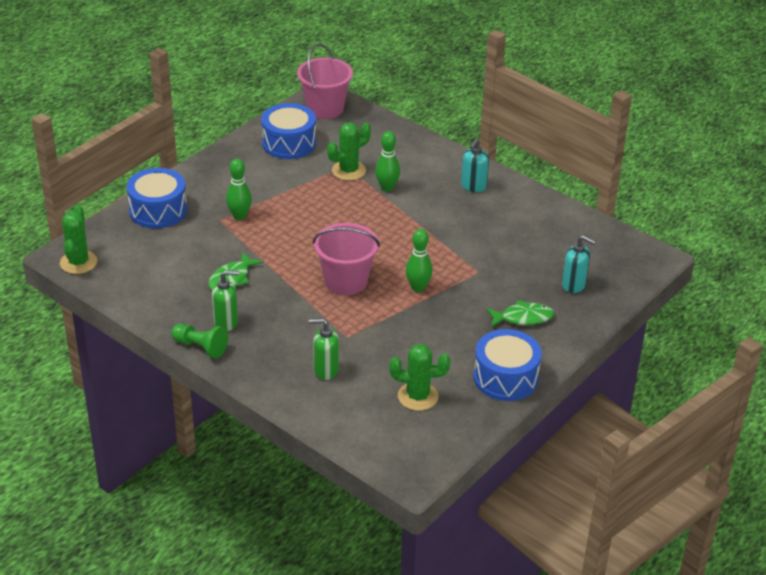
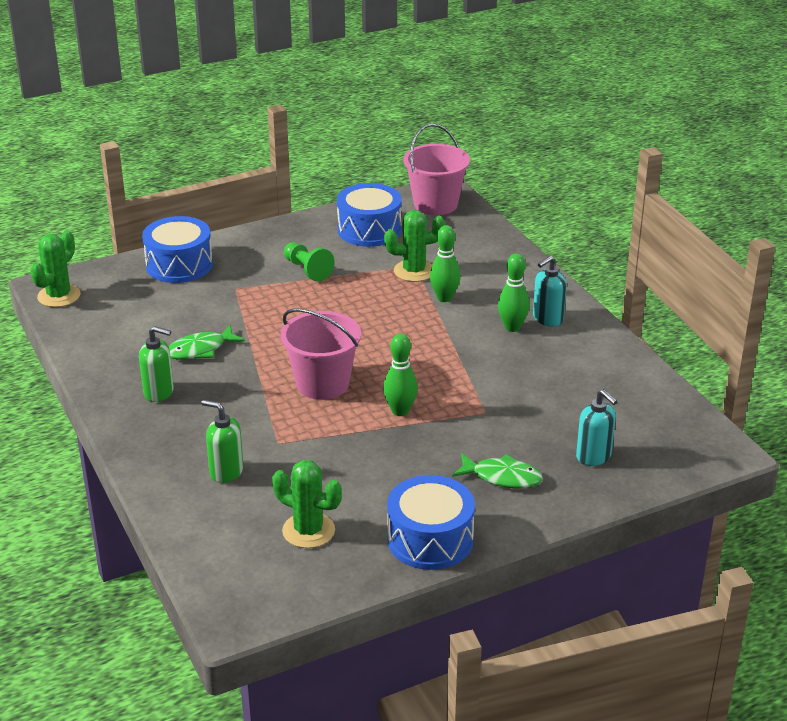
camera: 25 degrees right, 5 degrees down
green pawn [171,324,228,358] -> green pawn moved to [284,242,335,282]
green bowling pin [226,159,252,220] -> green bowling pin moved to [498,253,530,332]

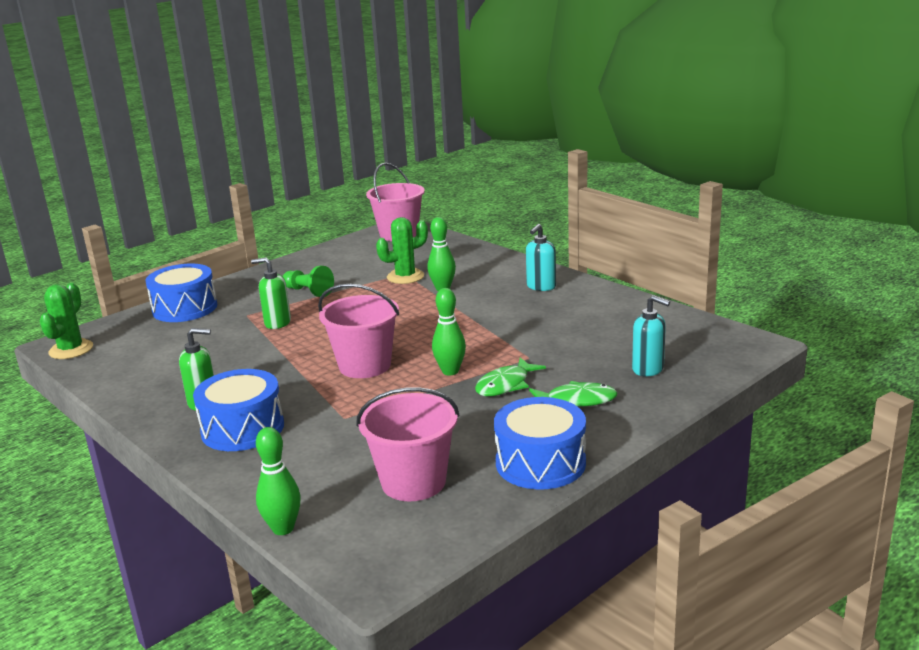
camera: 15 degrees left, 10 degrees down
green fish [169,325,245,360] -> green fish moved to [475,357,546,396]
green soap dispenser [201,400,243,483] -> green soap dispenser moved to [251,257,291,329]
green cactus [272,460,342,548] -> pink bucket [356,387,459,501]
blue drum [337,183,402,247] -> blue drum moved to [193,369,284,451]
green bowling pin [498,253,530,332] -> green bowling pin moved to [256,427,301,535]

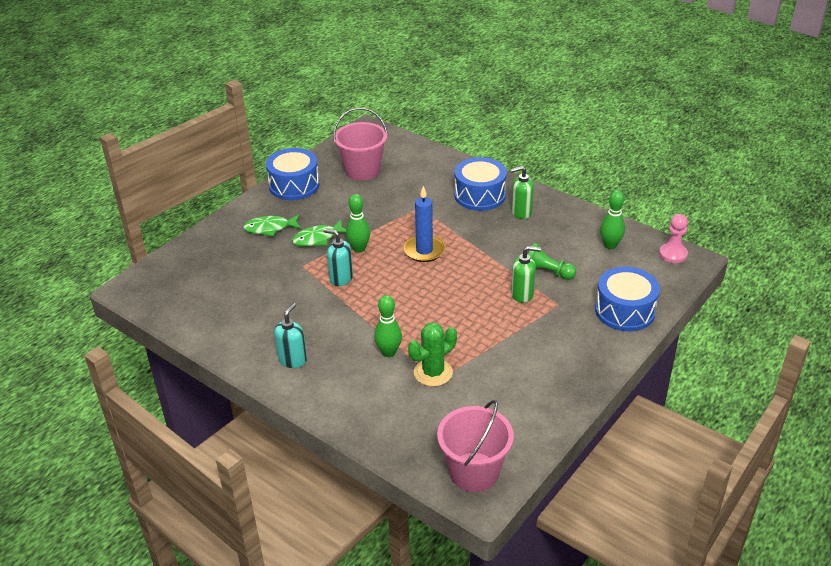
camera: 170 degrees right, 15 degrees up
green cactus [40,283,93,359] -> pink pawn [659,214,688,263]
green bowling pin [256,427,301,535] -> green bowling pin moved to [600,190,625,249]
green pawn [283,266,334,297] -> green pawn moved to [528,243,576,280]
pink bucket [318,284,399,378] -> blue candle [404,186,445,262]
green fish [475,357,546,396] -> green fish turned 150 degrees counterclockwise [292,220,346,246]
turquoise soap dispenser [632,295,670,377] -> turquoise soap dispenser moved to [323,229,353,286]

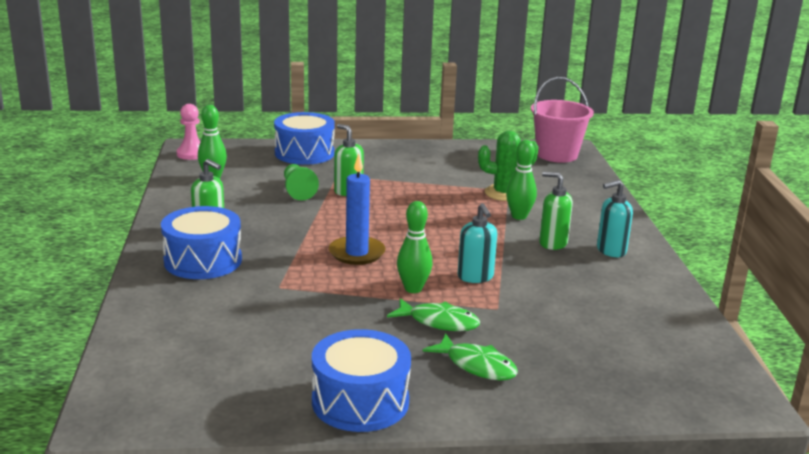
camera: 135 degrees left, 15 degrees down
pink bucket [333,108,387,181] -> none
none -> green soap dispenser [539,172,573,250]

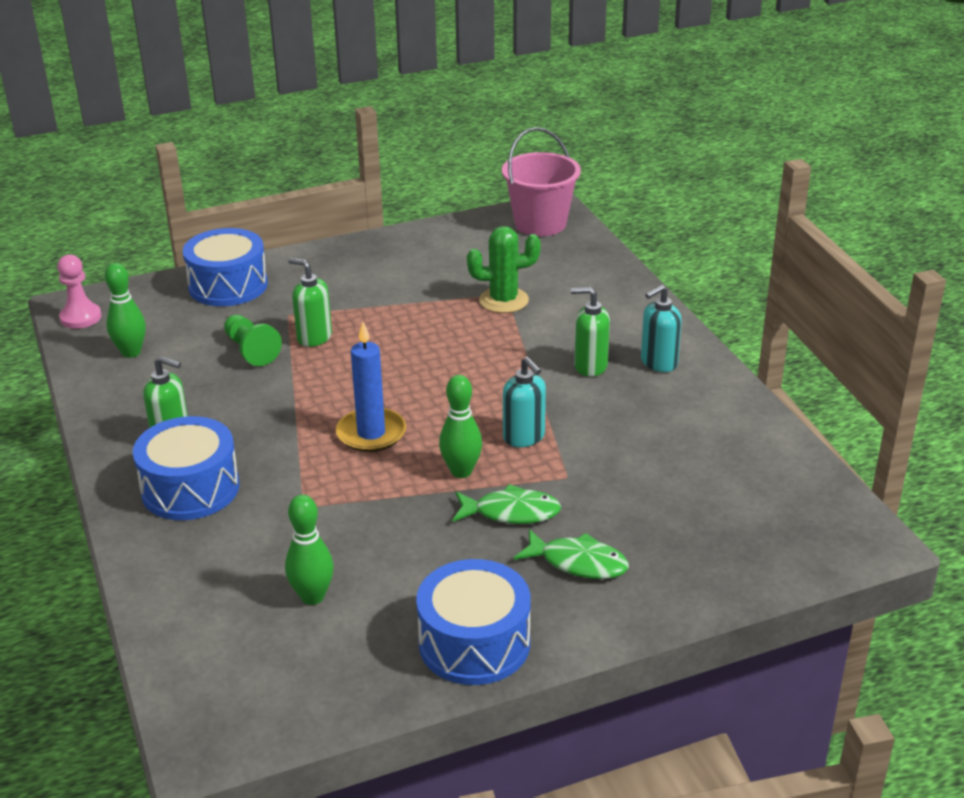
camera: 15 degrees left, 10 degrees up
green bowling pin [506,140,537,220] -> green bowling pin moved to [285,495,334,605]

